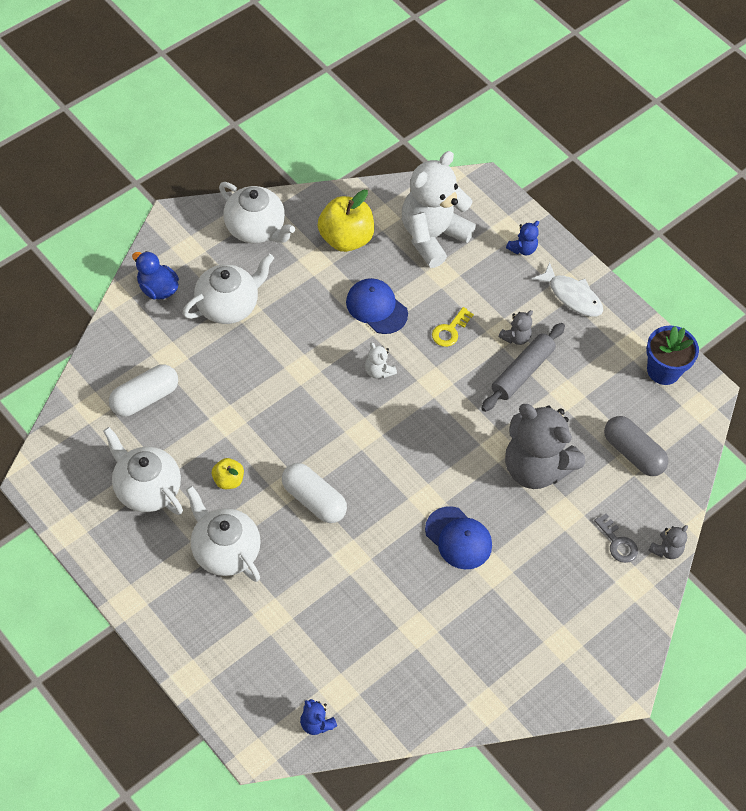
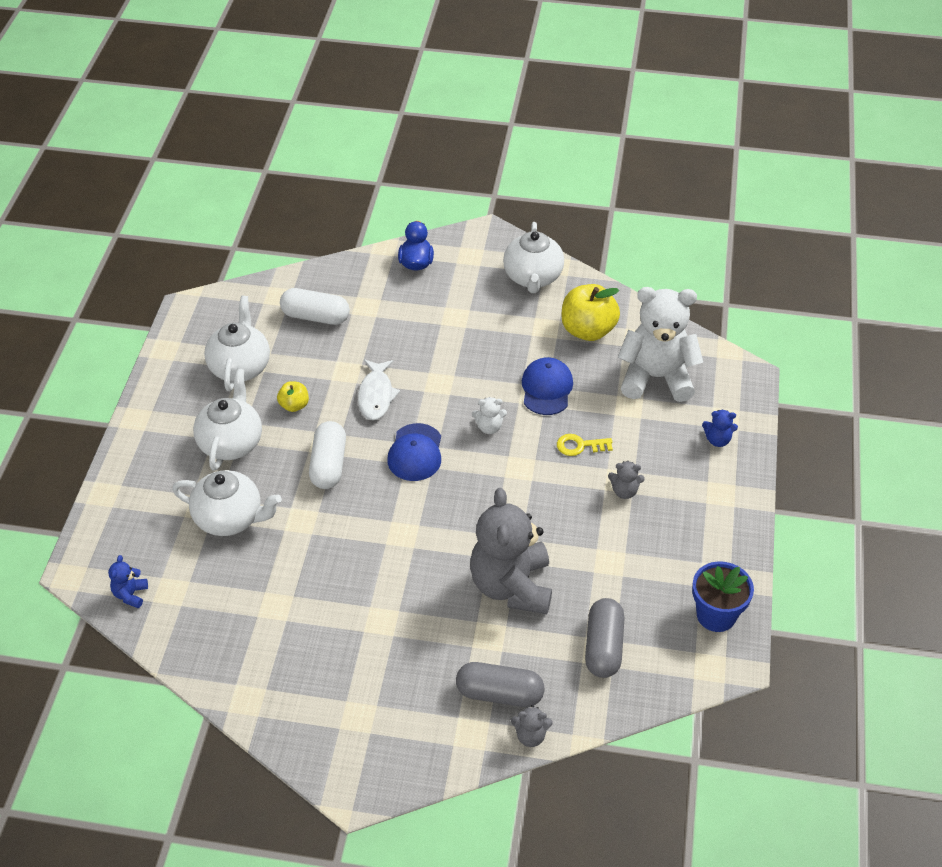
camera: 55 degrees right, 10 degrees down
white teapot [182,254,274,324] -> white teapot moved to [172,470,282,536]
white teddy bear [365,342,397,378] -> white teddy bear turned 105 degrees counterclockwise [472,397,507,434]
blue cap [425,506,492,569] -> blue cap moved to [387,423,441,481]
grey rolling pin [481,323,565,412] -> none
white fish [532,262,603,317] -> white fish moved to [358,359,400,420]
grey key [594,514,638,563] -> grey capsule [456,662,544,707]

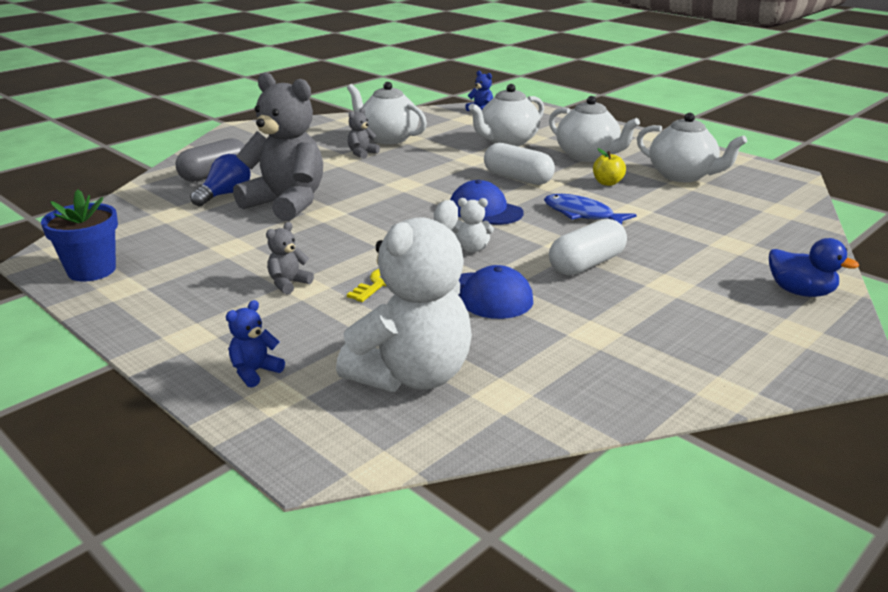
camera: 125 degrees right, 20 degrees down
white capsule [280,288,350,325] -> white capsule moved to [549,219,627,276]
white fish [358,359,400,420] -> blue fish [544,194,637,225]
white teddy bear [472,397,507,434] -> white teddy bear turned 120 degrees counterclockwise [451,198,494,253]
white teapot [503,222,564,293] -> white teapot moved to [347,82,427,144]
grey teddy bear [511,705,553,747] -> grey teddy bear moved to [348,108,380,159]
yellow apple [562,284,620,341] -> none
grey capsule [585,598,625,678] -> none
none -> blue light bulb [190,154,251,206]

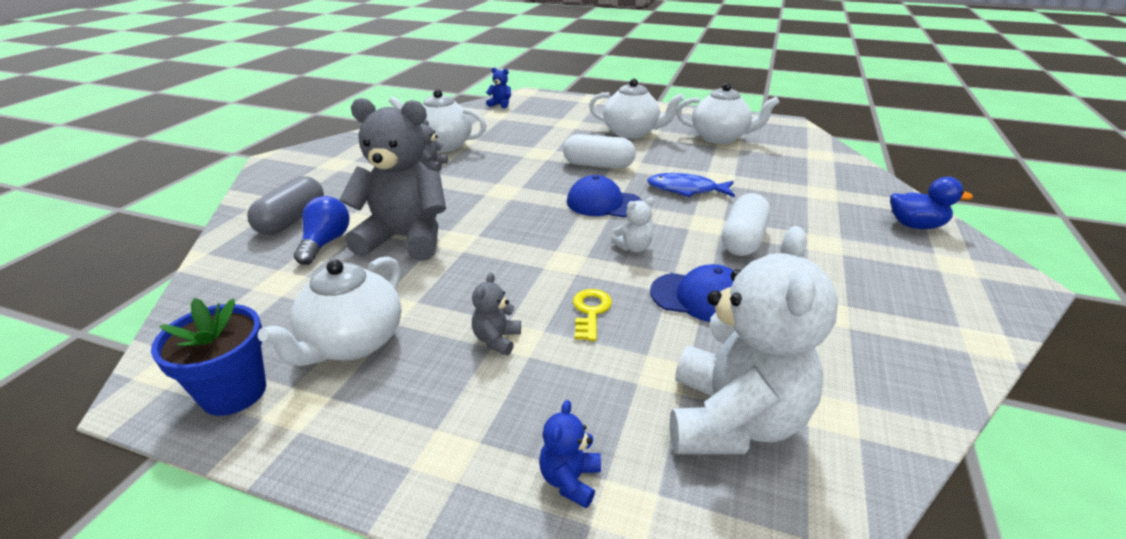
camera: 25 degrees left, 5 degrees up
white teapot [468,84,544,146] -> white teapot moved to [258,256,402,366]
yellow apple [593,148,626,186] -> none

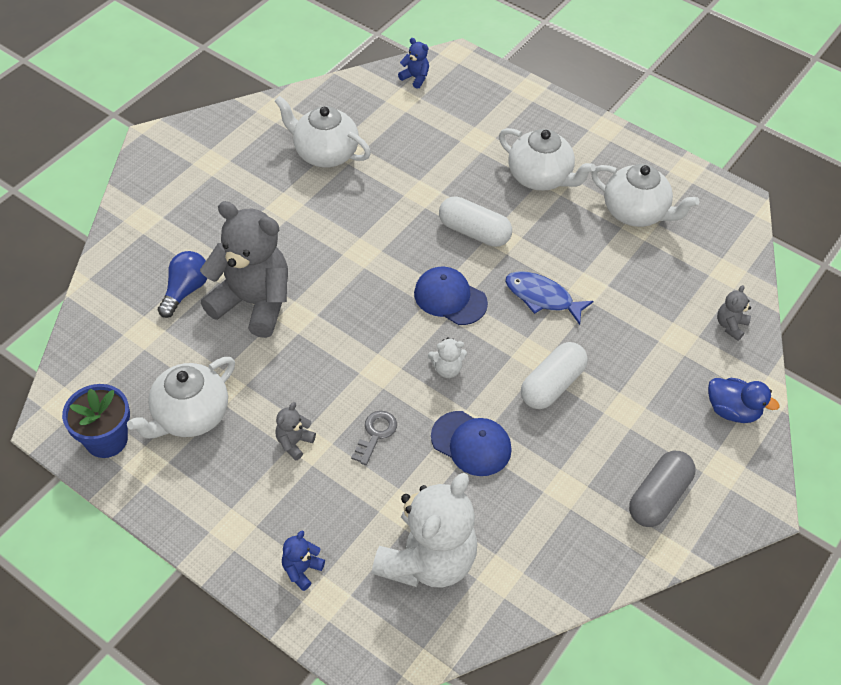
camera: 15 degrees right, 20 degrees up
grey capsule [247,176,324,235] -> grey capsule moved to [629,451,696,527]
grey teddy bear [419,120,448,172] -> grey teddy bear moved to [717,285,751,341]
yellow key [573,289,612,341] -> grey key [351,411,397,465]

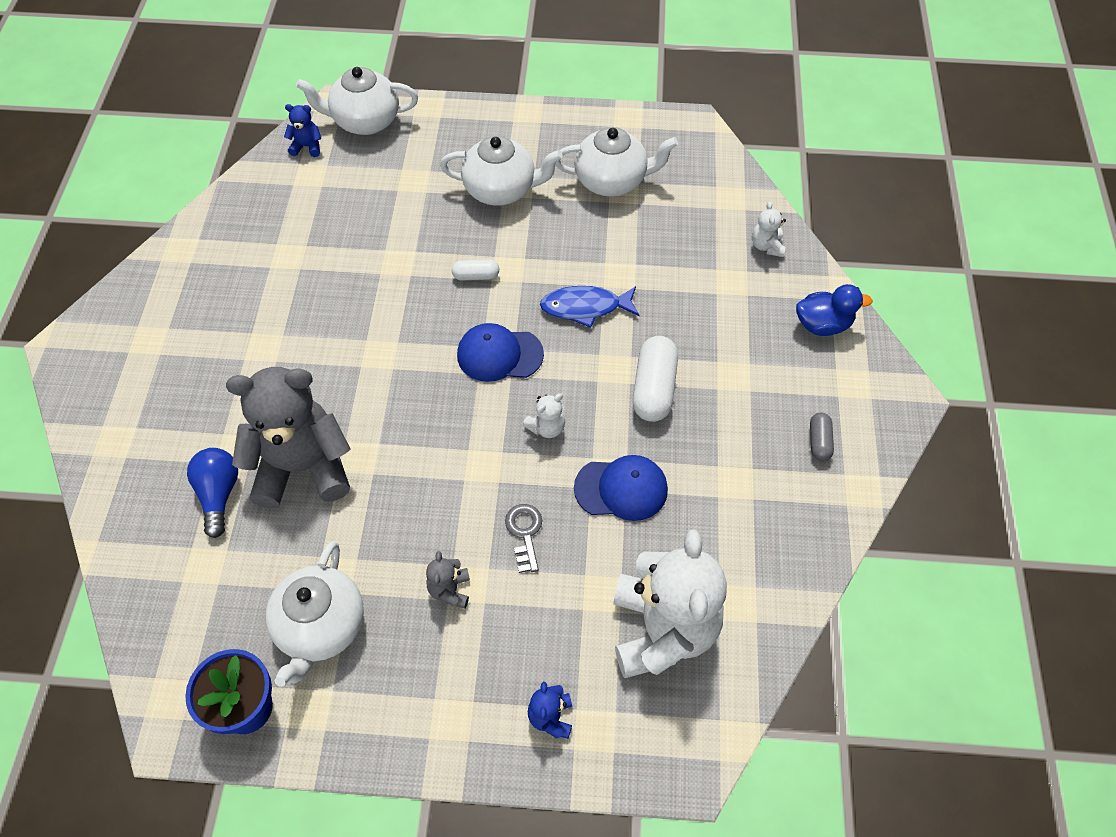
camera: 30 degrees left, 5 degrees up
white teapot [275,96,371,168] -> white teapot moved to [296,67,418,135]
white capsule [439,196,512,247] -> white capsule [452,259,499,280], size x0.54
grey capsule [629,451,696,527] -> grey capsule [810,413,834,461], size x0.54
grey teddy bear [717,285,751,341] -> white teddy bear [752,201,786,257]

